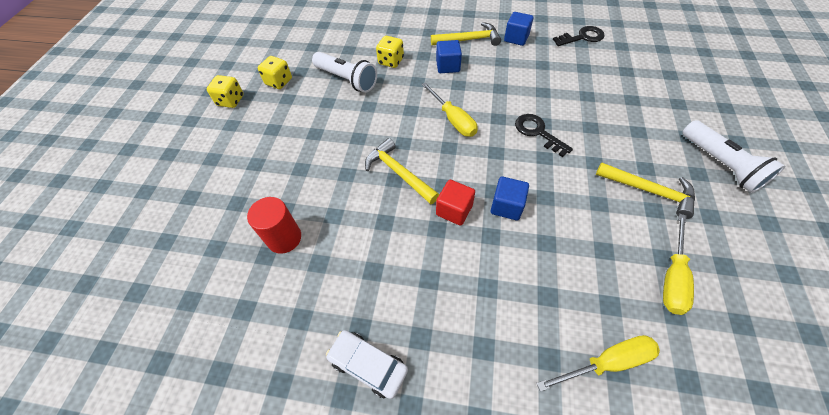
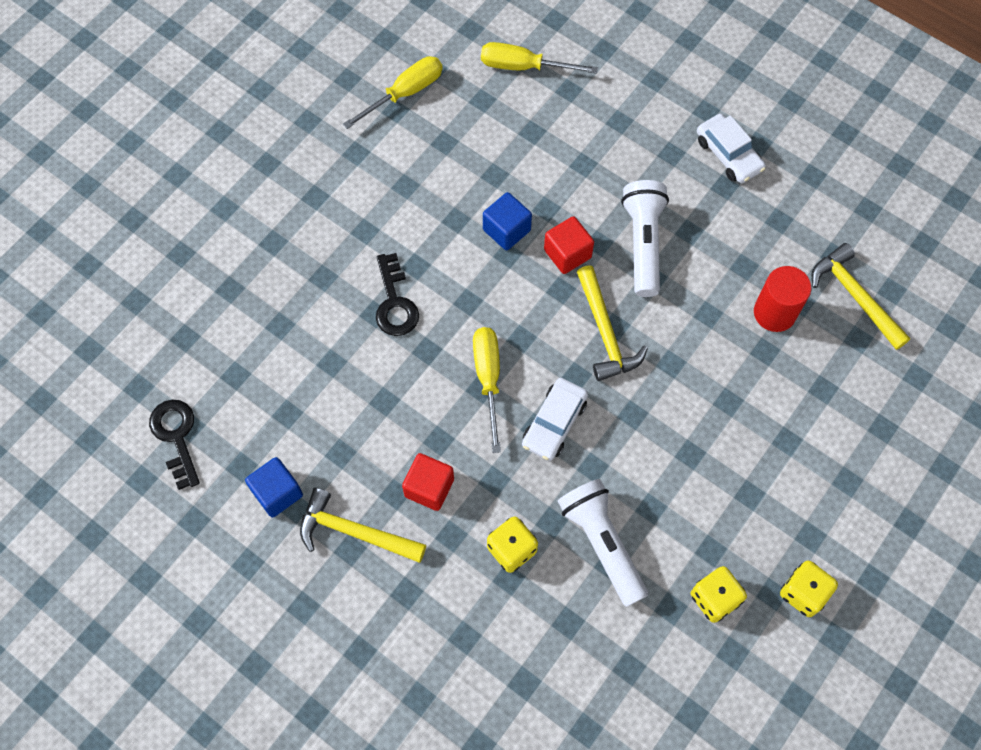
camera: 155 degrees left, 10 degrees up
blue cube [436,40,462,73] -> red cube [402,453,454,511]
black key [553,26,605,46] -> black key turned 60 degrees clockwise [149,400,200,490]
yellow hammer [596,162,695,219] -> yellow hammer moved to [812,243,911,350]
white flashlight [682,120,785,193] -> white flashlight moved to [621,180,669,297]
none -> white car [522,378,588,461]

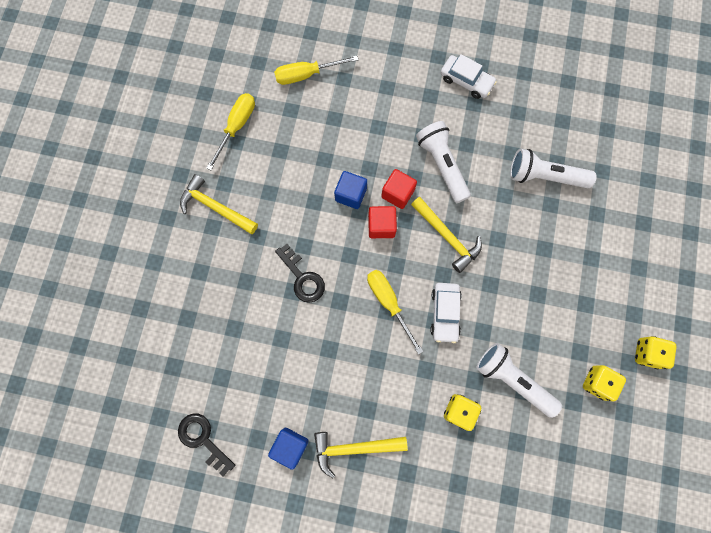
camera: 25 degrees left, 10 degrees up
red cube [402,453,454,511] -> red cube moved to [368,206,397,238]
red cylinder [754,266,811,332] -> white flashlight [510,149,597,188]
yellow hammer [812,243,911,350] -> yellow hammer moved to [180,174,258,234]

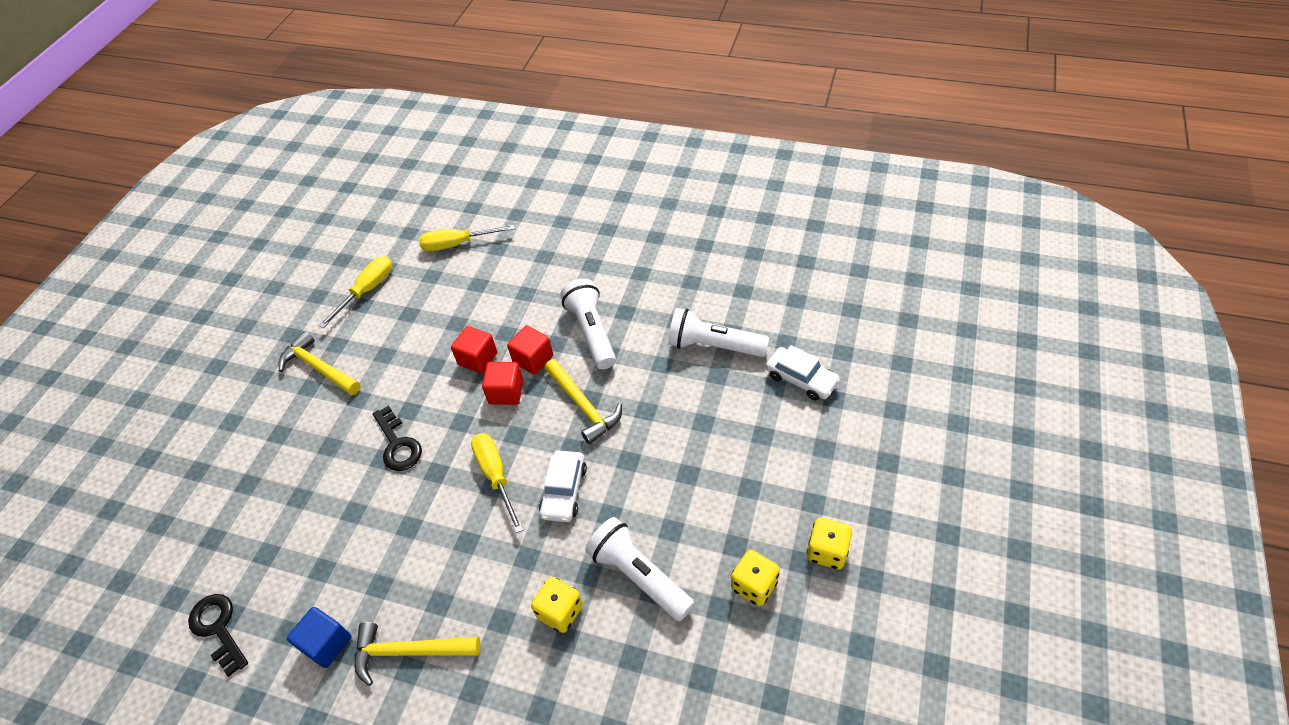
camera: 10 degrees right, 25 degrees down
blue cube [334,171,367,209] -> red cube [451,326,497,373]
white car [440,54,497,99] -> white car moved to [766,345,840,401]

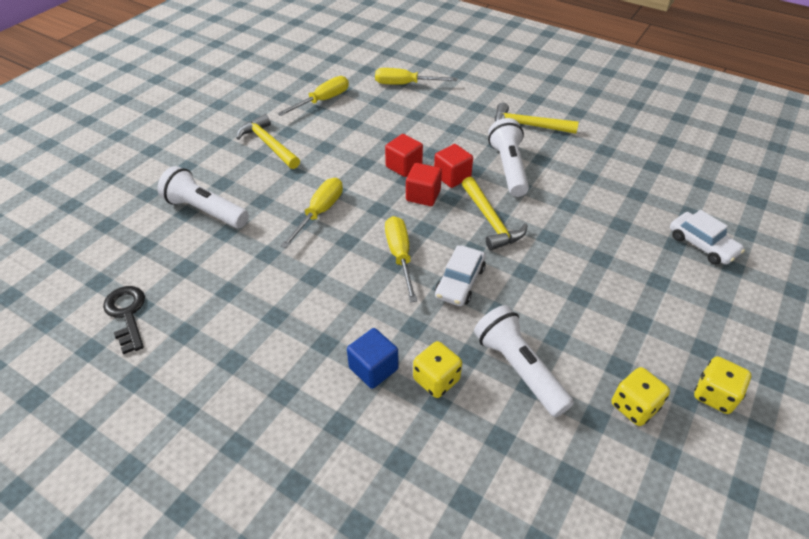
camera: 10 degrees right, 5 degrees down
blue cube [287,607,352,668] -> blue cube moved to [347,328,399,389]
yellow hammer [355,622,480,686] -> yellow hammer moved to [495,102,579,134]
black key [372,406,422,471] -> yellow screwdriver [281,178,343,248]
white flashlight [668,308,769,357] -> white flashlight moved to [157,166,249,228]

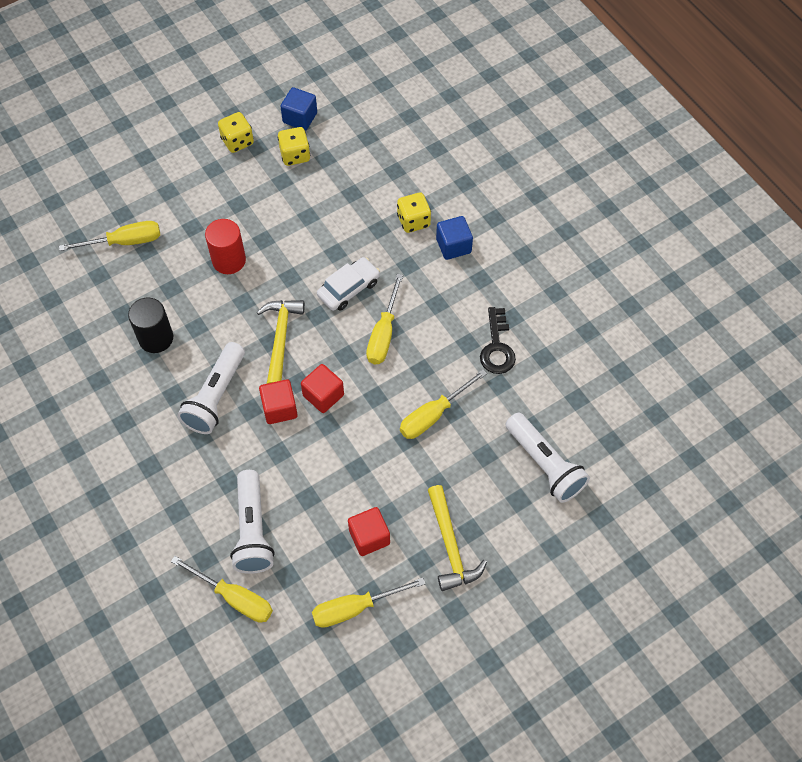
camera: 155 degrees left, 15 degrees up
black key [103,286,145,354] -> black key moved to [480,307,516,374]
red cube [385,134,423,177] -> red cube moved to [348,507,390,556]
white flashlight [474,305,574,417] -> white flashlight moved to [230,470,274,574]
yellow hammer [495,102,579,134] -> none
white car [670,210,745,265] -> yellow screwdriver [59,221,160,251]
none -> black cylinder [128,298,173,353]
none -> red cylinder [205,219,246,274]
none -> blue cube [280,87,317,130]

